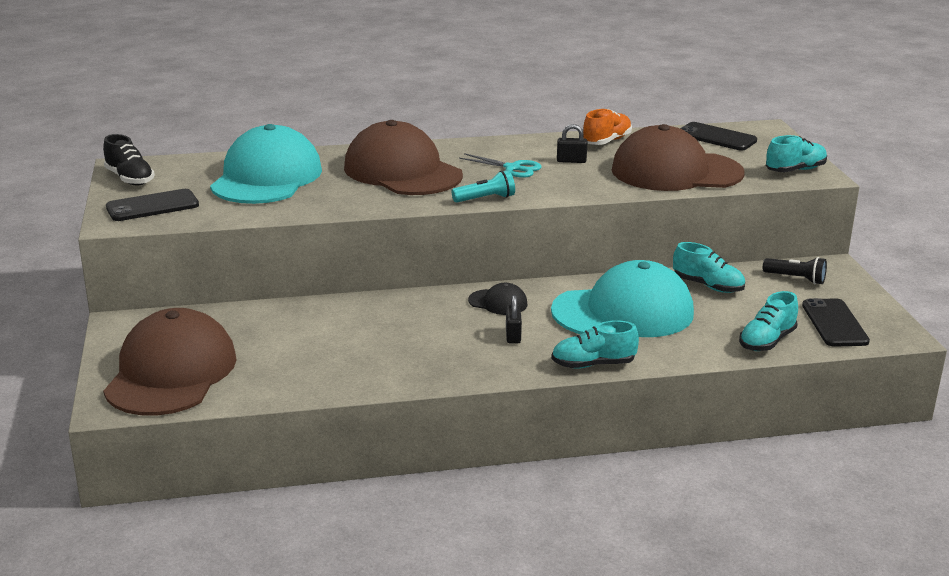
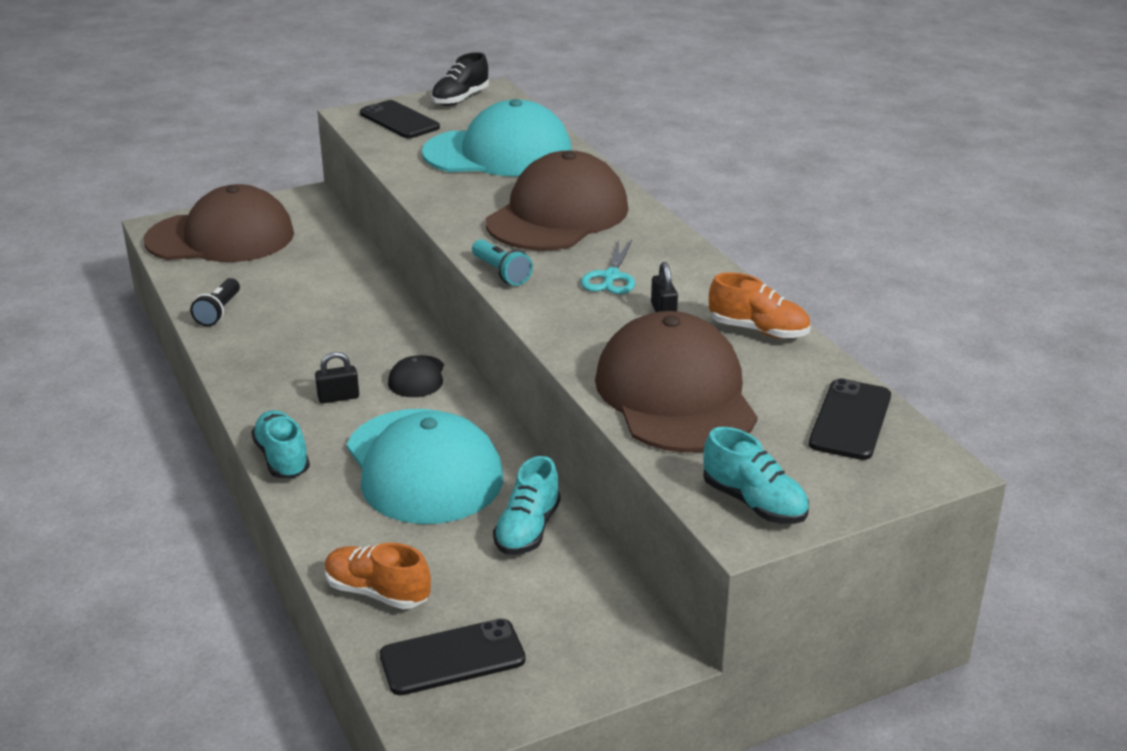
camera: 75 degrees right, 5 degrees up
turquoise shoe [739,291,798,351] -> orange shoe [325,542,431,609]
black flashlight [763,257,827,284] -> black flashlight moved to [190,278,240,326]

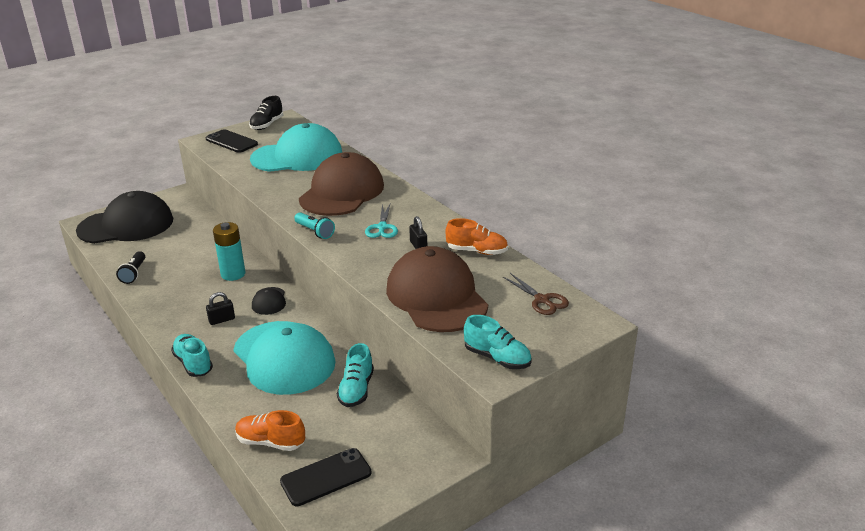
camera: 10 degrees left, 0 degrees up
brown cap [144,184,294,262] -> black cap [76,191,173,244]
black phone [809,378,891,460] -> brown scissors [503,273,569,315]
none -> turquoise battery [213,222,245,281]

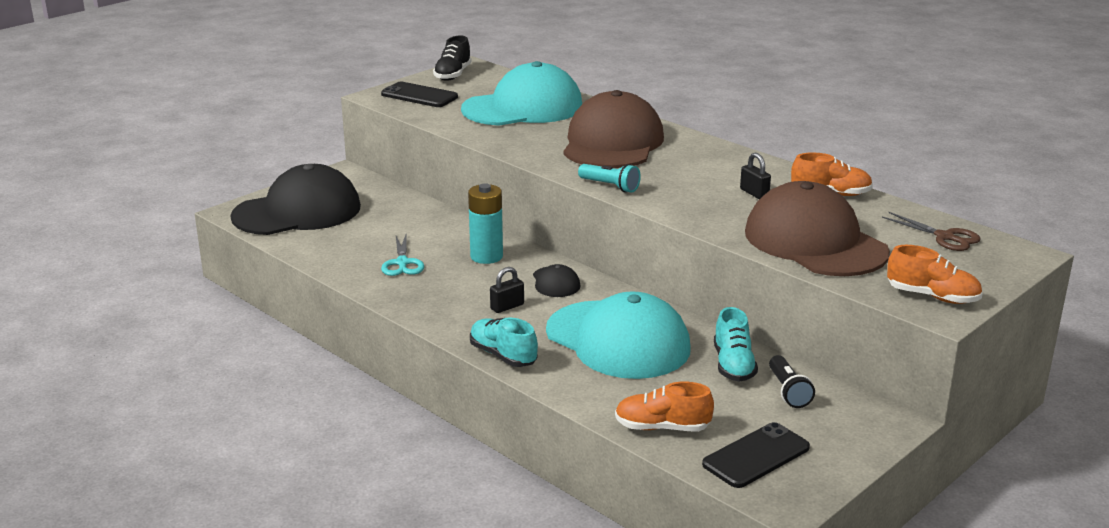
camera: 10 degrees left, 5 degrees down
black flashlight [116,251,145,284] -> black flashlight moved to [769,355,815,408]
turquoise scissors [365,204,398,238] -> turquoise scissors moved to [381,235,424,276]
turquoise shoe [464,315,532,369] -> orange shoe [887,245,983,304]

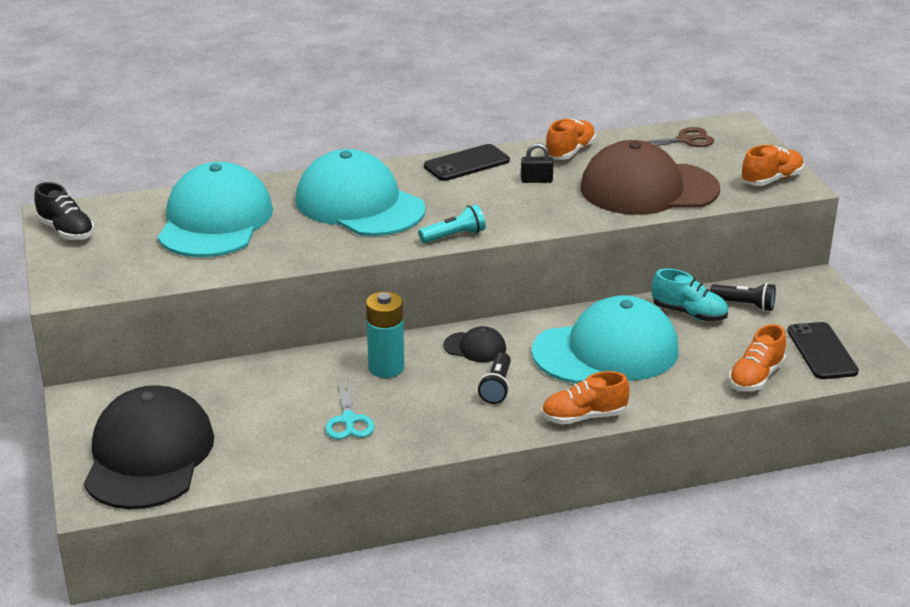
camera: 60 degrees left, 5 degrees up
black phone [381,82,458,107] -> black phone moved to [424,144,510,181]
turquoise scissors [381,235,424,276] -> turquoise scissors turned 60 degrees clockwise [325,379,374,440]
turquoise shoe [470,317,538,367] -> orange shoe [542,371,630,425]
black padlock [490,267,524,313] -> black flashlight [478,353,511,404]
brown cap [563,90,664,168] -> turquoise cap [296,149,426,236]

